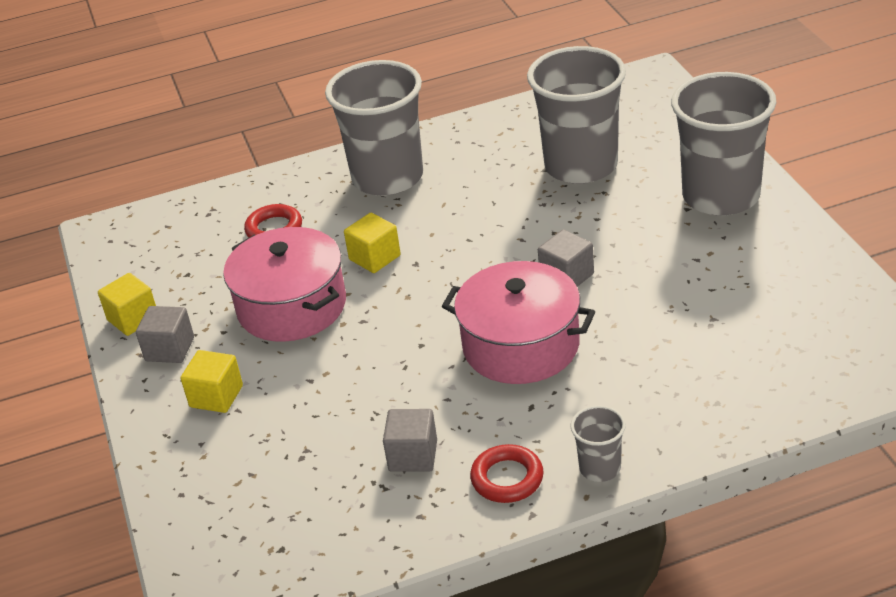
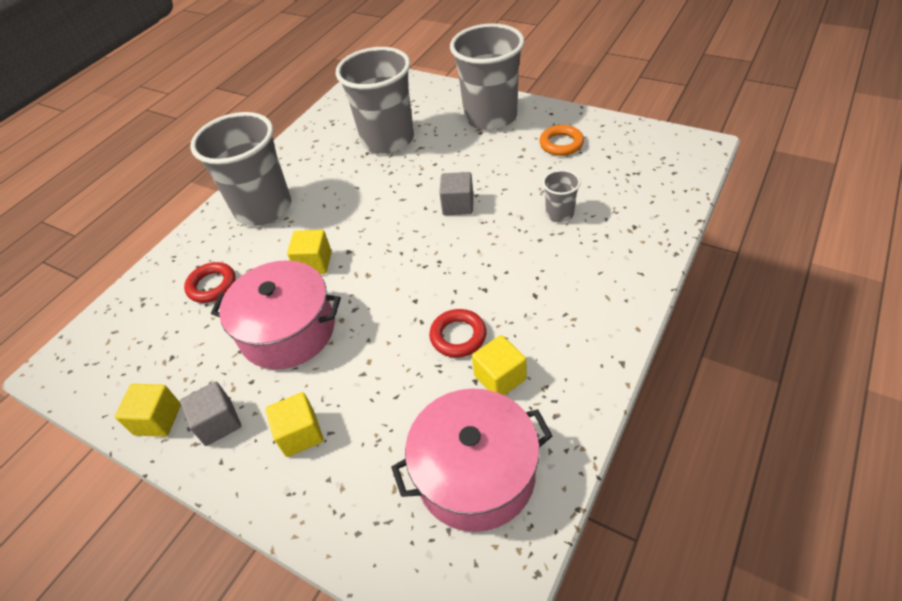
camera: 40 degrees left, 10 degrees up
grey cube [383,409,437,472] -> yellow cube [472,335,526,395]
pink pot [442,261,595,384] -> pink pot moved to [391,388,552,532]
red ring [470,444,543,503] -> red ring moved to [429,309,487,357]
grey cup [571,405,626,482] -> grey cup moved to [543,170,581,222]
none -> orange ring [539,125,584,156]

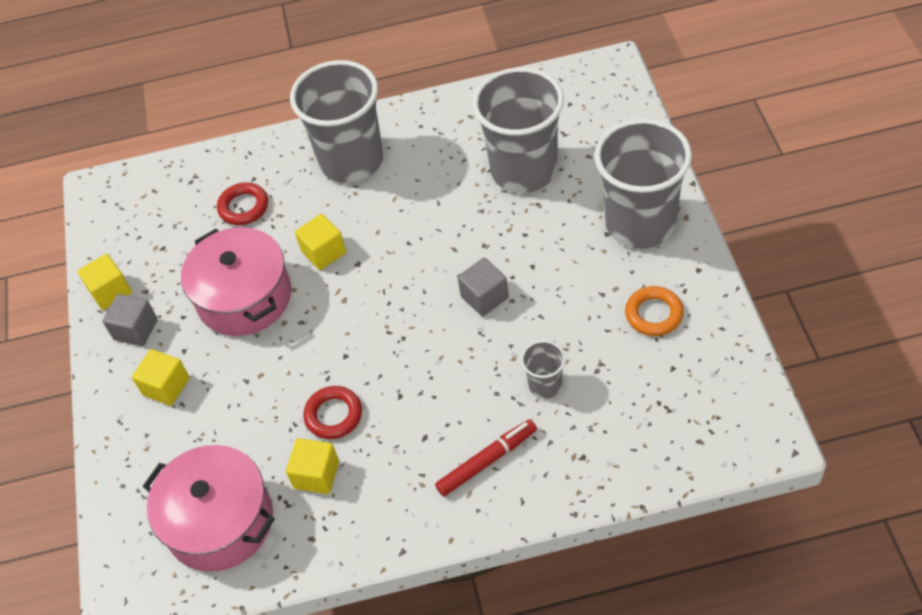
camera: 50 degrees right, 5 degrees up
none -> red marker [435,419,537,496]

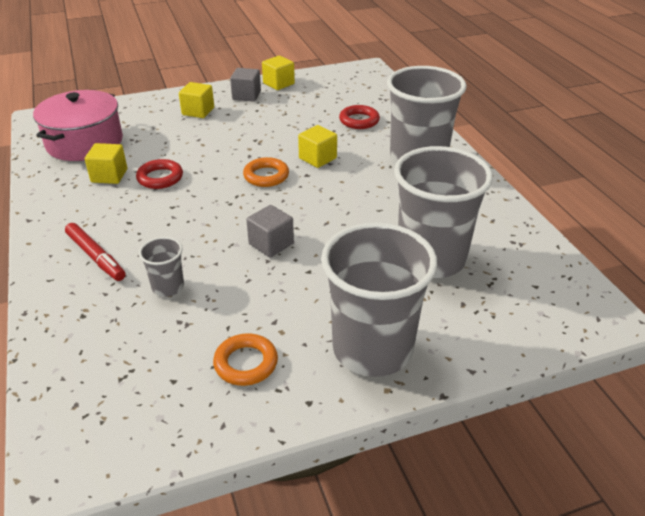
camera: 75 degrees right, 15 degrees down
pink pot [181,227,291,336] -> none
none -> orange ring [243,157,289,187]

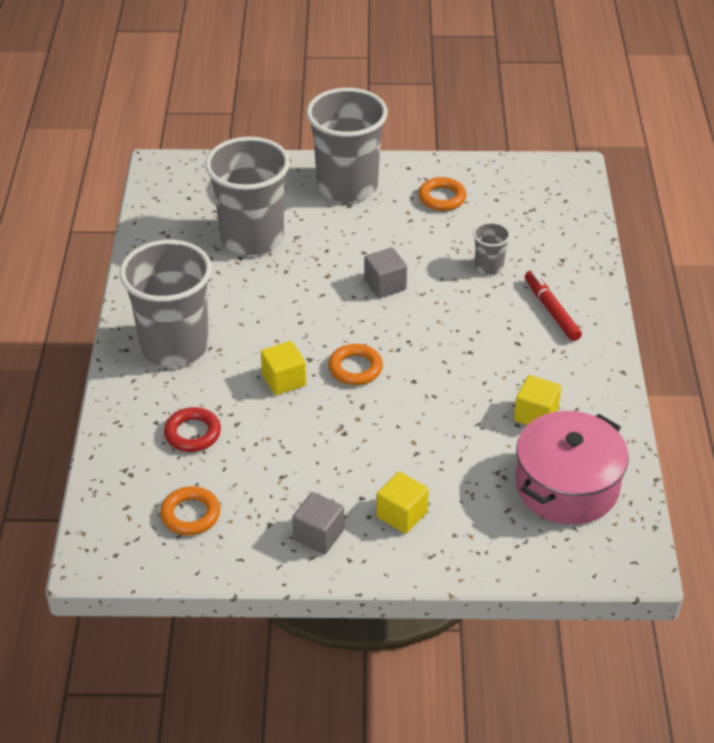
camera: 160 degrees left, 5 degrees up
red ring [136,159,183,189] -> none
yellow cube [262,56,295,90] -> none
none -> orange ring [160,486,220,535]

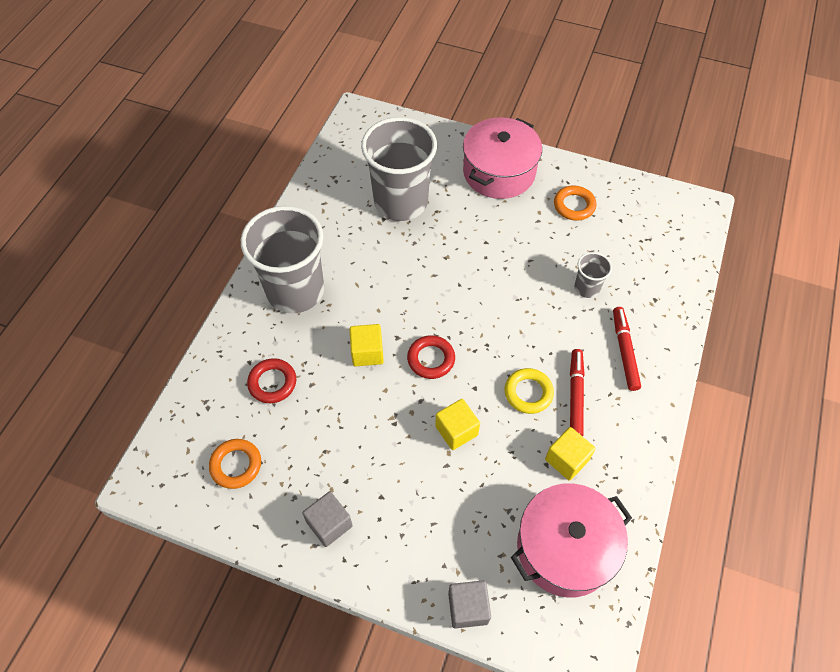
camera: 20 degrees right, 15 degrees up
grey cup [306,88,388,202] -> pink pot [463,117,542,199]
orange ring [328,344,383,385] -> red ring [407,335,455,379]
grey cube [364,247,407,298] -> grey cube moved to [448,580,491,629]
yellow cube [376,472,429,534] -> yellow cube moved to [435,399,480,450]
none -> yellow ring [505,368,554,414]
none -> red marker [570,349,585,436]

